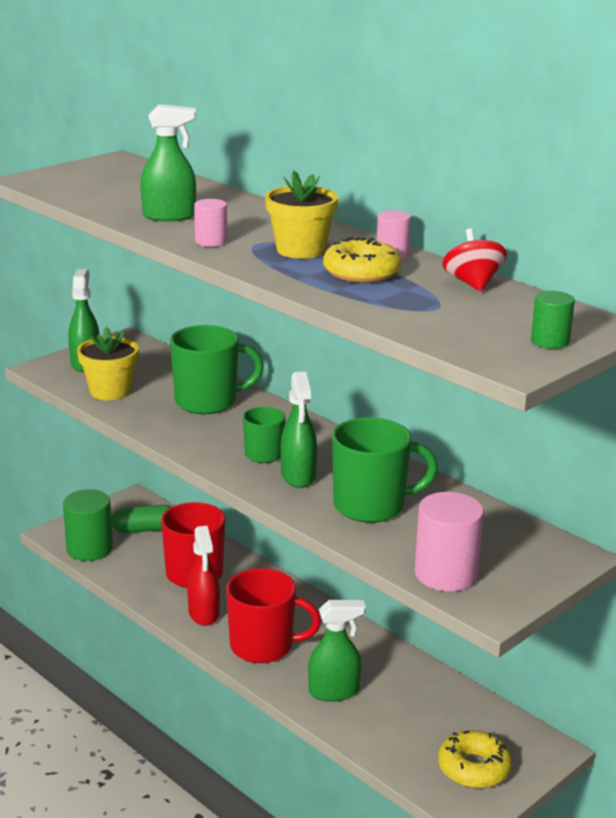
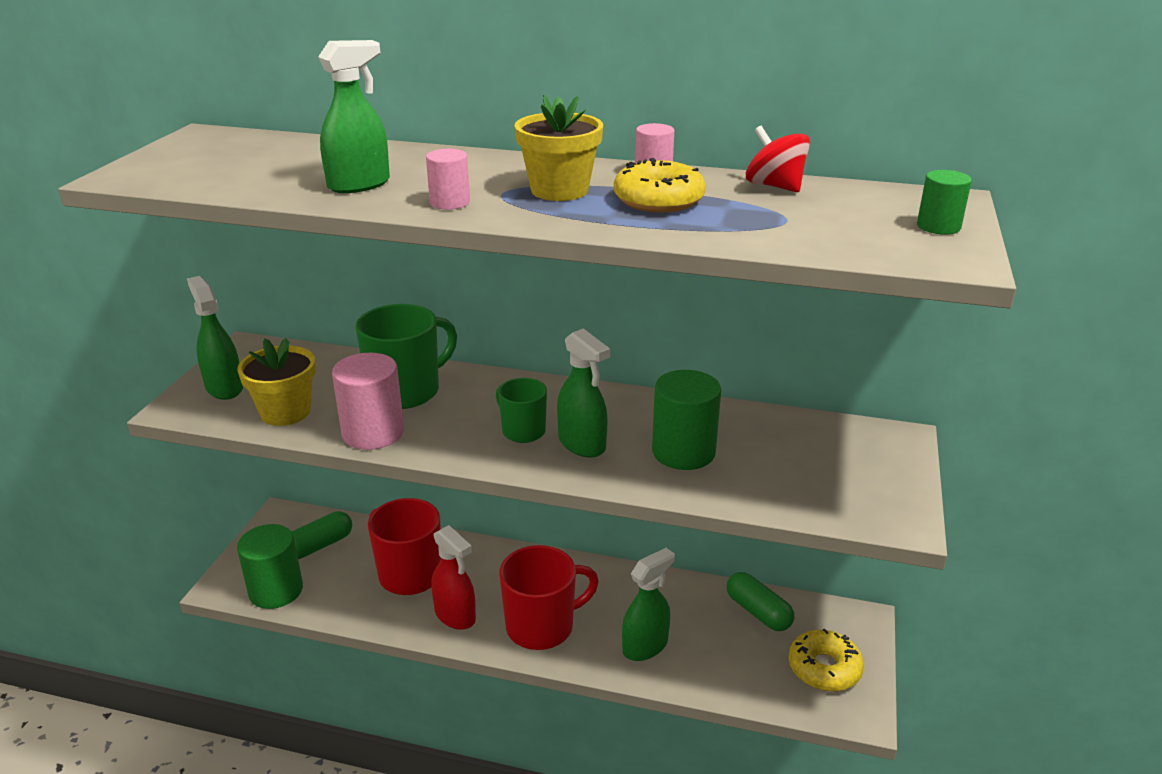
camera: 30 degrees left, 5 degrees up
green mug [332,417,438,523] -> green cylinder [652,370,721,470]
pink cylinder [415,492,484,591] -> pink cylinder moved to [332,353,404,450]
none -> green capsule [727,572,794,631]

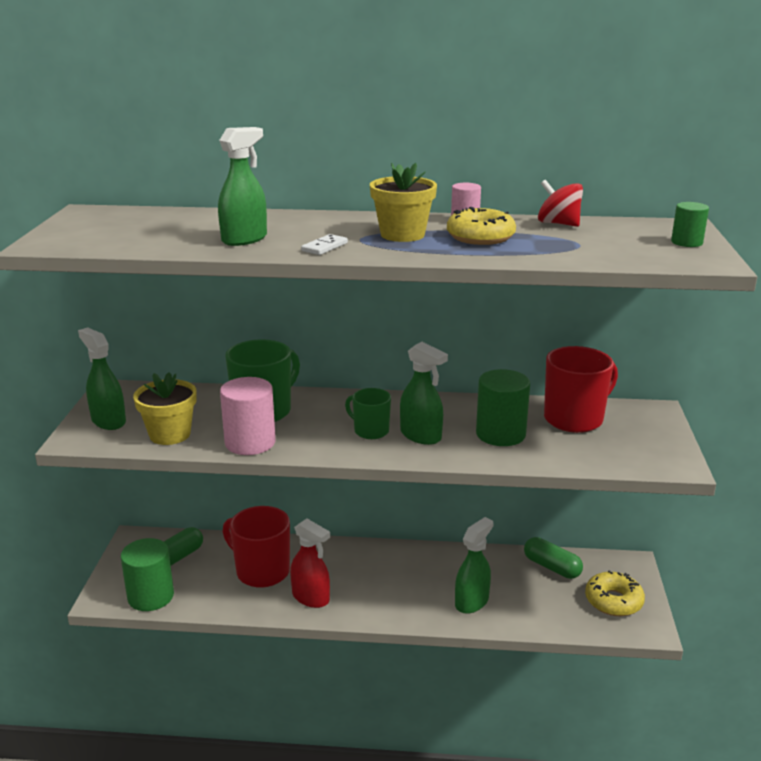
camera: 10 degrees left, 5 degrees down
pink cylinder [426,149,470,210] -> white domino [301,234,348,255]
red mug [499,545,599,650] -> red mug moved to [544,346,618,433]

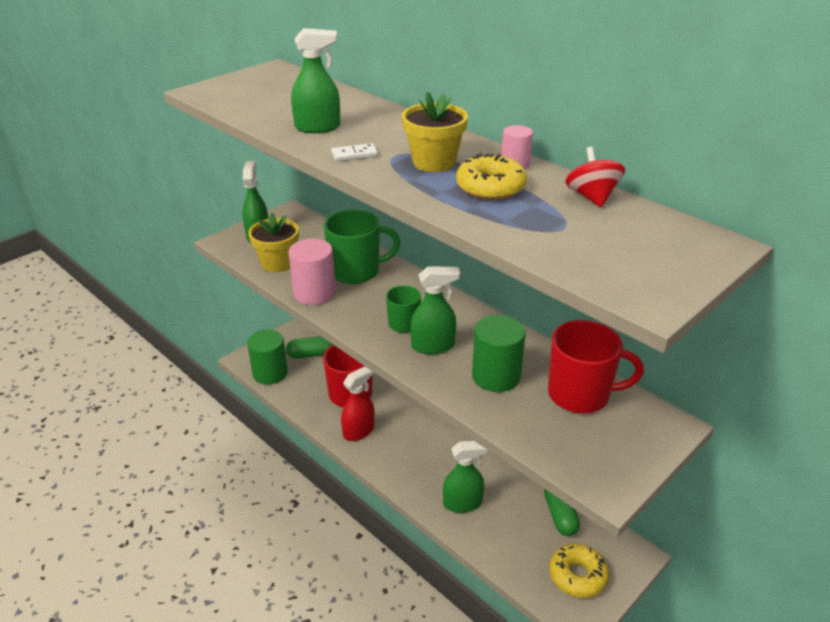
camera: 40 degrees right, 10 degrees up
red spray bottle [290,519,330,608] -> red spray bottle turned 120 degrees counterclockwise [341,367,375,441]
green spray bottle [400,342,448,445] -> green spray bottle turned 90 degrees counterclockwise [410,266,460,355]
green cylinder [671,202,709,247] -> none

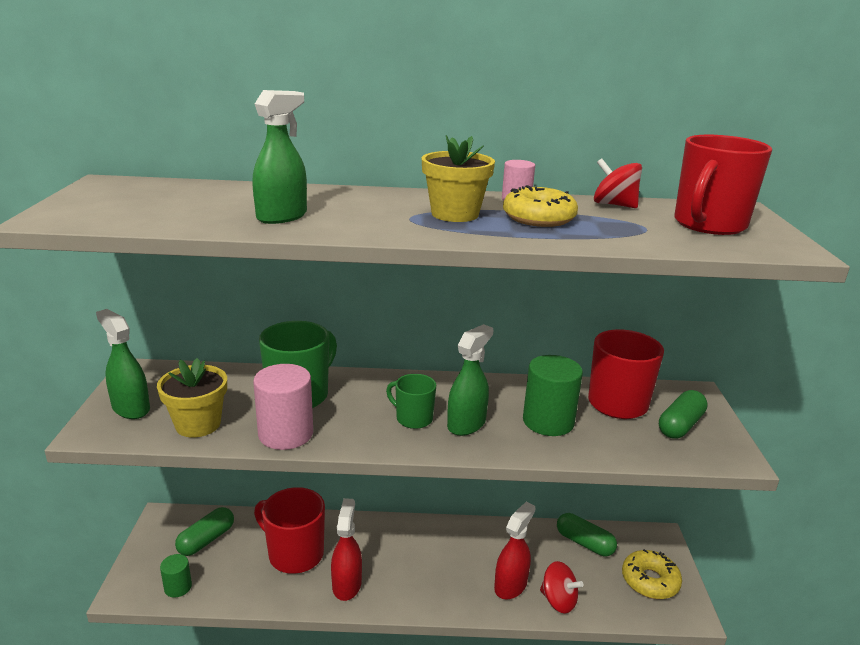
camera: 45 degrees left, 10 degrees down
green cylinder [247,329,288,385] -> green cylinder [160,554,192,598], size x0.55
white domino [331,143,378,161] -> none
green spray bottle [443,441,489,513] -> red spray bottle [494,502,536,600]
none -> red spinning top [540,561,584,614]
none -> green capsule [659,390,708,438]
none -> red mug [674,135,772,235]

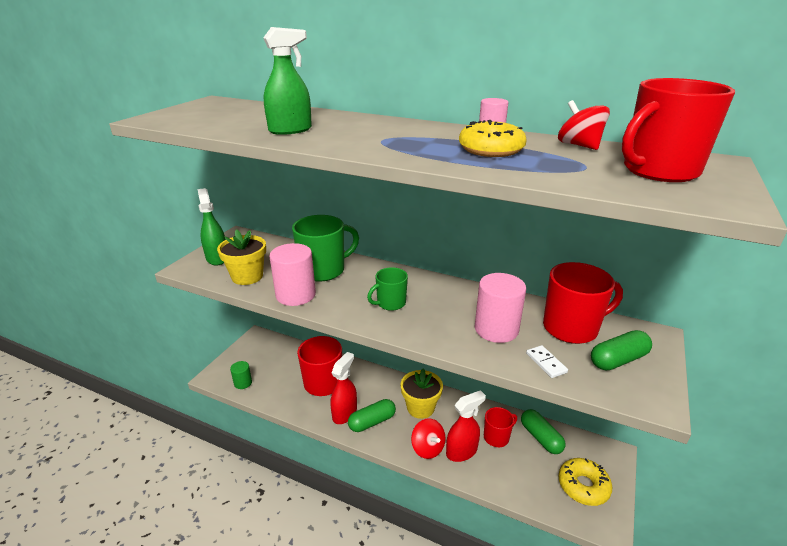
camera: 25 degrees right, 5 degrees up
green capsule [175,507,234,556] -> green capsule moved to [348,399,396,432]
green mug [386,374,436,429] -> green mug turned 90 degrees counterclockwise [367,267,408,311]
yellow flower pot [421,135,495,222] -> yellow flower pot moved to [400,369,443,419]
green spray bottle [447,324,493,436] -> none
green cylinder [523,355,583,436] -> pink cylinder [475,273,526,343]
red spinning top [540,561,584,614] -> red spinning top moved to [411,418,445,459]
none -> red mug [484,407,517,447]
none -> white domino [526,345,568,378]

